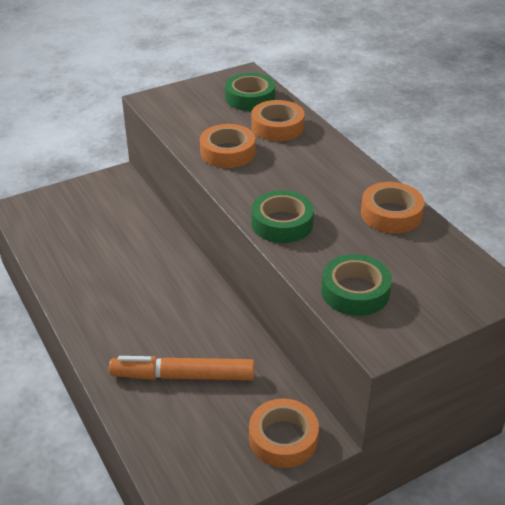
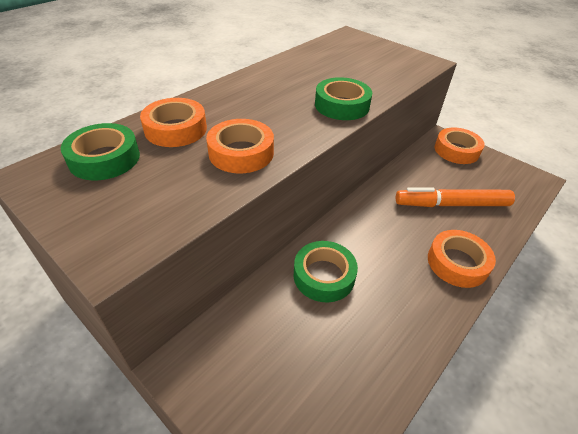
camera: 110 degrees left, 5 degrees up
orange marker [109,356,254,380] -> orange marker turned 105 degrees clockwise [396,187,515,207]
green tape [321,254,392,316] -> green tape moved to [294,241,358,302]
orange tape [361,182,425,233] -> orange tape moved to [428,230,496,288]

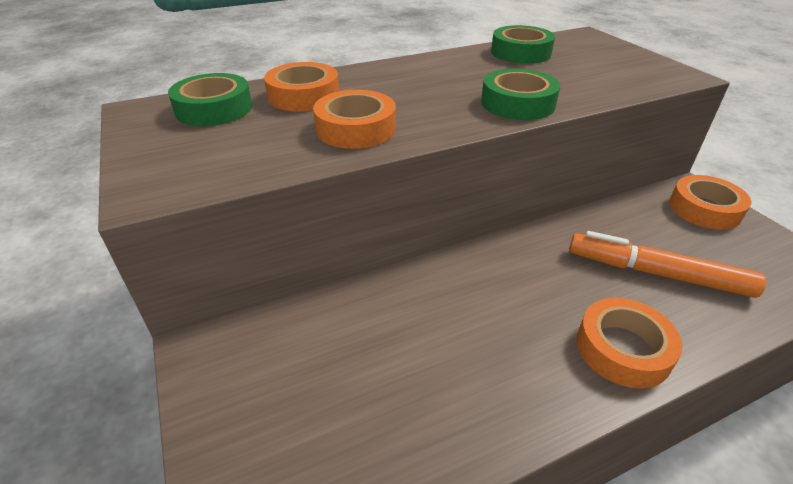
camera: 25 degrees right, 5 degrees down
green tape [294,241,358,302] -> green tape moved to [491,25,555,64]

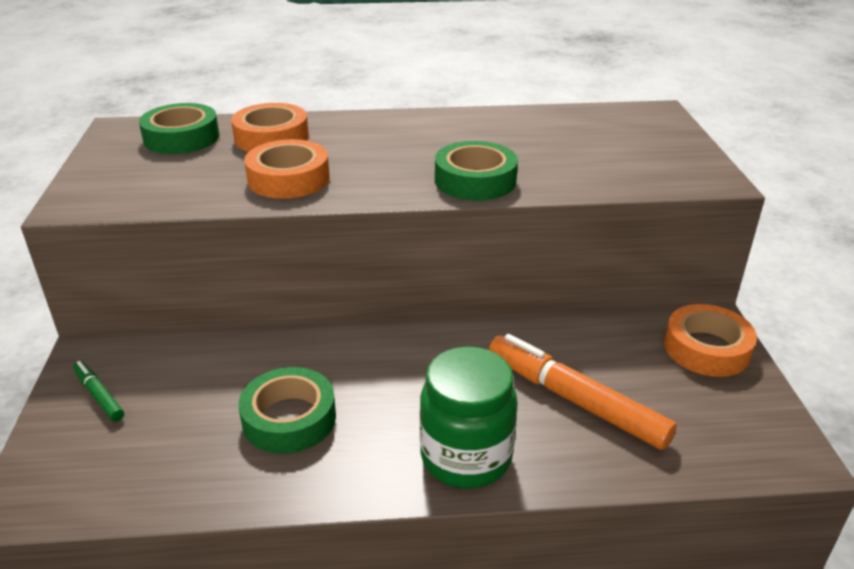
camera: 20 degrees right, 5 degrees down
green tape [491,25,555,64] -> green tape moved to [239,367,336,454]
orange tape [577,298,683,388] -> green jar [420,346,518,489]
none -> green marker [73,361,124,422]

